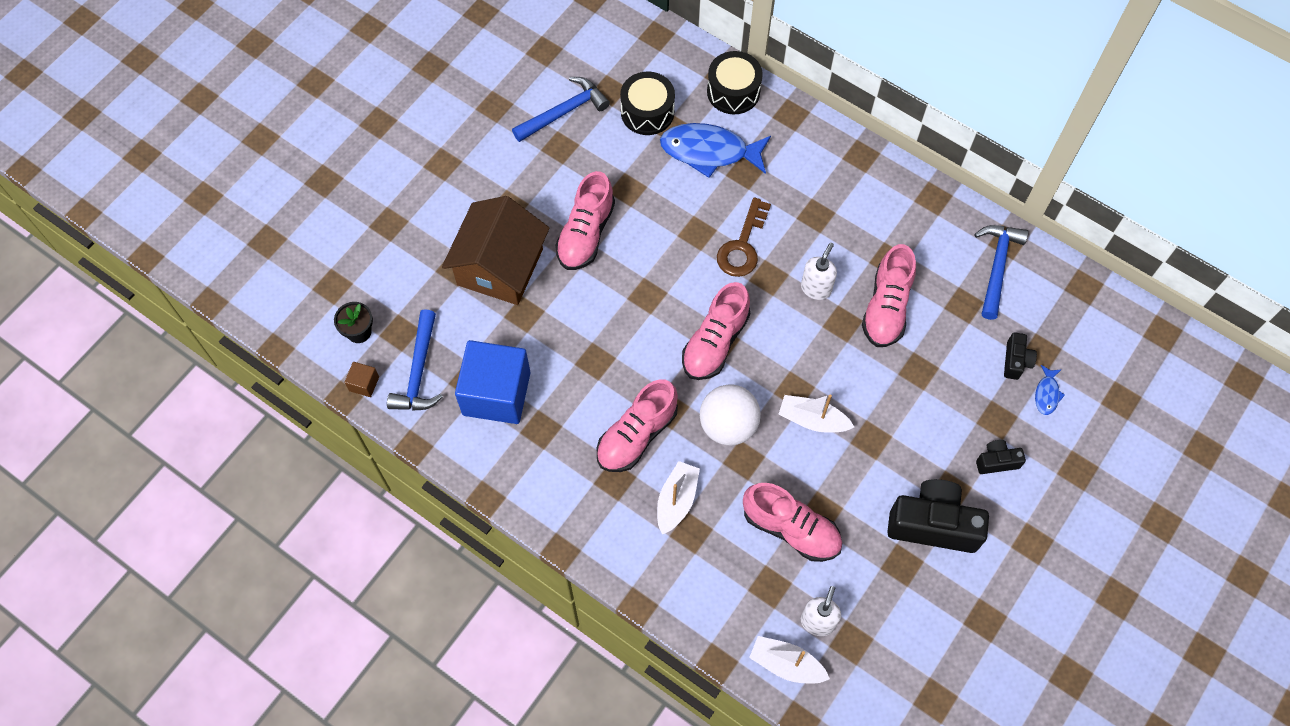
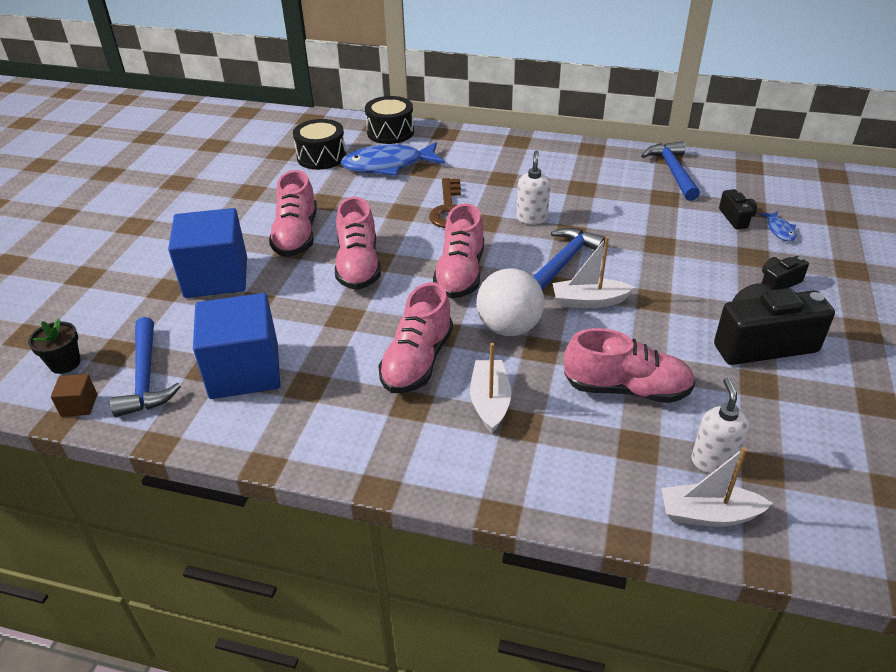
camera: 20 degrees left, 25 degrees down
brown house [442,196,550,305] -> blue cube [168,208,247,298]
blue hammer [512,77,610,142] -> blue hammer moved to [533,228,605,290]
pink shoe [862,244,916,347] -> pink shoe moved to [335,197,381,290]

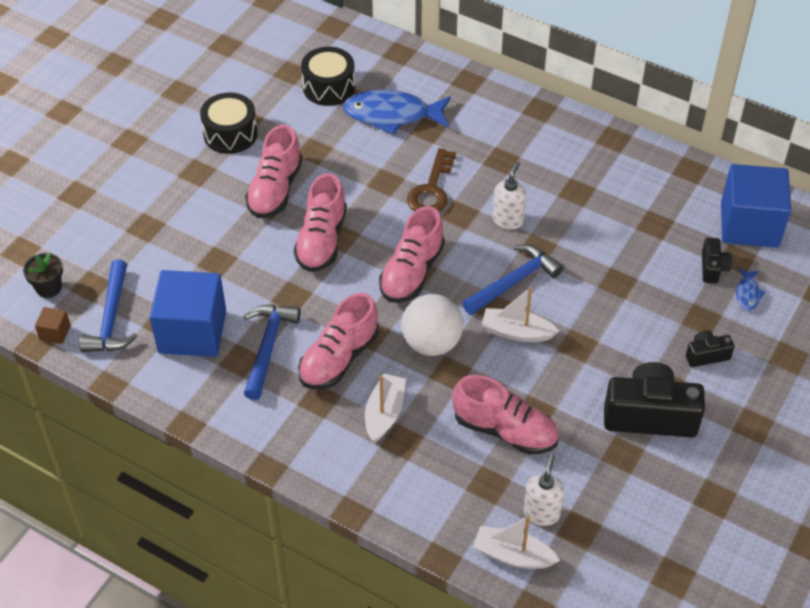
camera: 15 degrees right, 10 degrees up
blue cube [168,208,247,298] -> blue cube moved to [721,164,791,248]
black drum [365,96,414,144] -> black drum moved to [200,93,258,154]
blue hammer [641,141,700,201] -> blue hammer moved to [244,305,301,400]

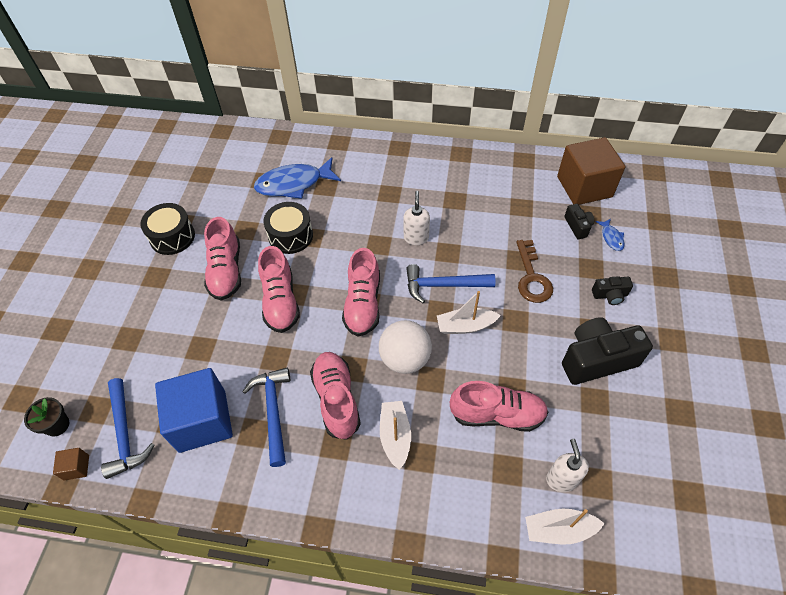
camera: 20 degrees left, 5 degrees up
pink shoe [298,293,379,389] -> pink shoe turned 150 degrees clockwise [310,352,361,440]
black drum [301,47,355,106] -> black drum moved to [263,202,313,254]
brown key [407,148,456,212] -> brown key moved to [516,240,553,303]
blue hammer [462,244,563,315] -> blue hammer turned 120 degrees counterclockwise [406,264,495,303]
black camera [686,330,735,367] -> black camera turned 150 degrees counterclockwise [592,276,633,305]
blue cube [721,164,791,248] -> brown cube [557,137,625,205]

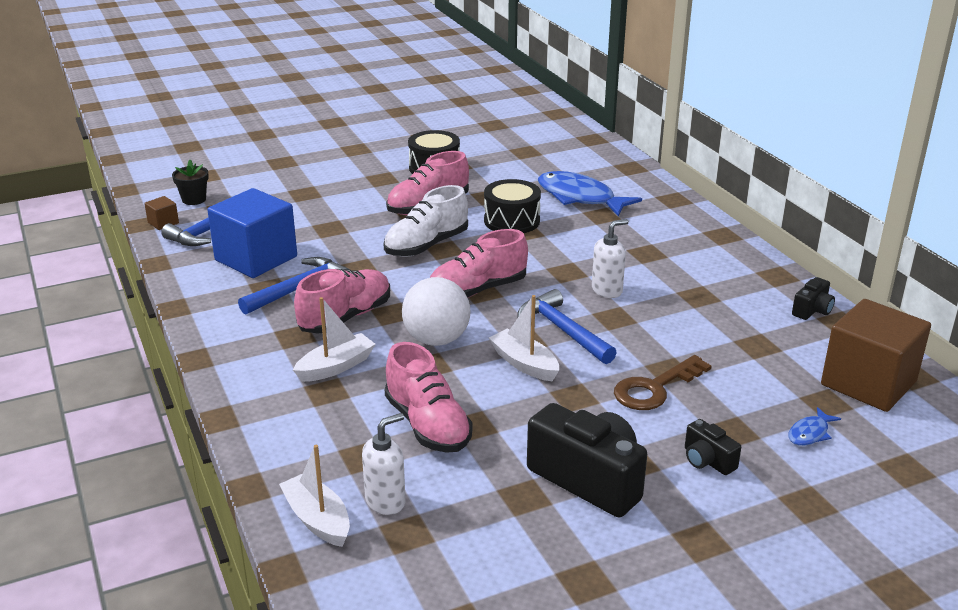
camera: 55 degrees right, 25 degrees down
pink shoe [258,246,300,333] -> white shoe [384,185,468,257]
black camera [564,204,594,239] -> black camera moved to [792,277,835,320]

